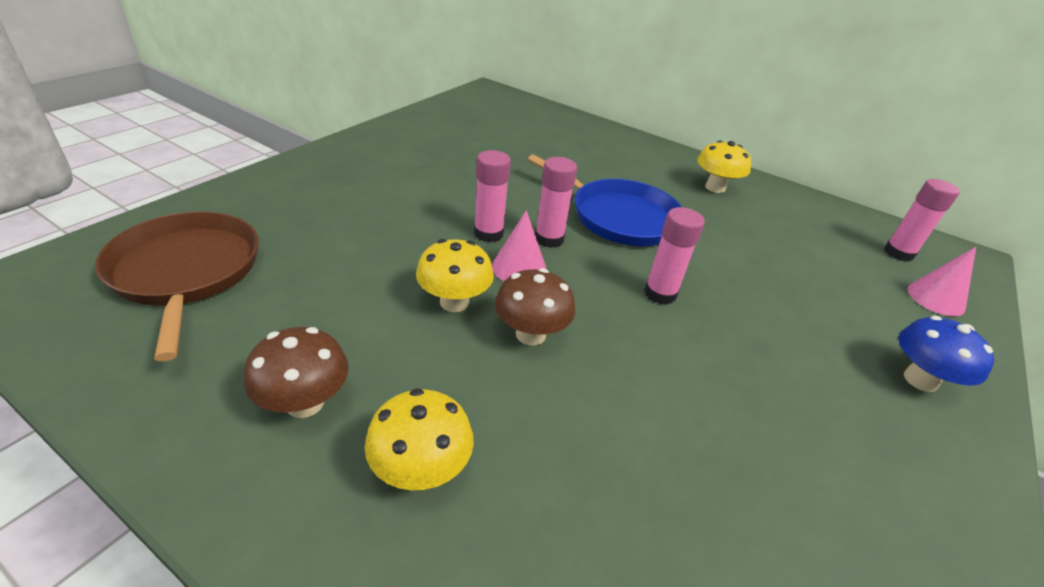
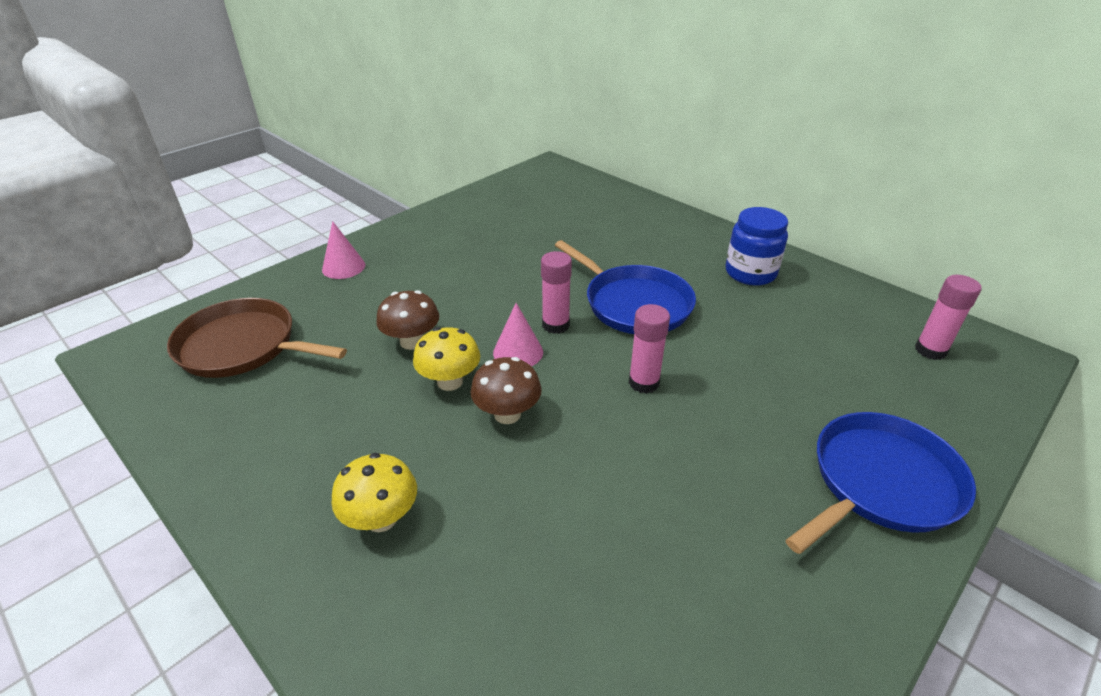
camera: 15 degrees right, 0 degrees up
brown pan [95,211,259,361] -> brown pan turned 60 degrees counterclockwise [167,298,347,378]
brown mushroom [244,327,348,418] -> brown mushroom moved to [376,290,439,350]
pink glue stick [474,150,511,242] -> none
yellow mushroom [697,140,751,193] -> blue jar [726,207,788,286]
blue mushroom [899,316,994,392] -> blue pan [785,412,976,554]
pink cone [908,247,976,316] -> pink cone moved to [322,221,365,279]

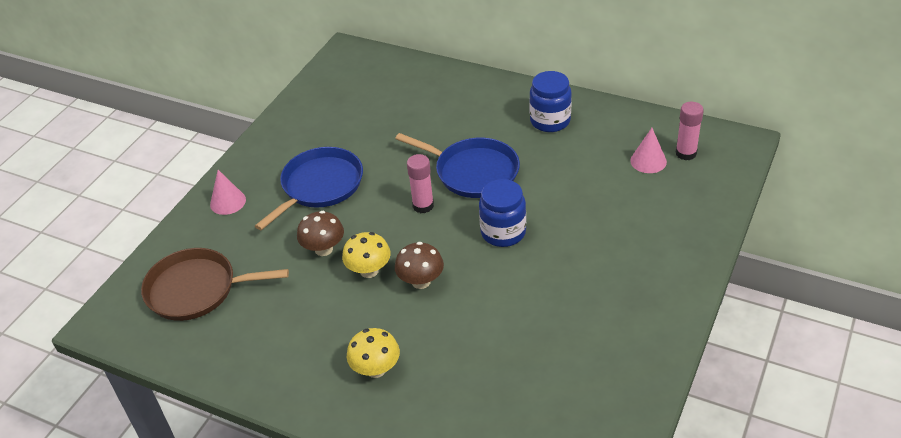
camera: 15 degrees left, 5 degrees up
pink cone [493,303,543,366] -> pink cone moved to [630,128,667,173]
pink glue stick [629,304,670,394] -> blue jar [479,179,526,247]
blue pan [785,412,976,554] -> blue pan moved to [255,147,363,230]

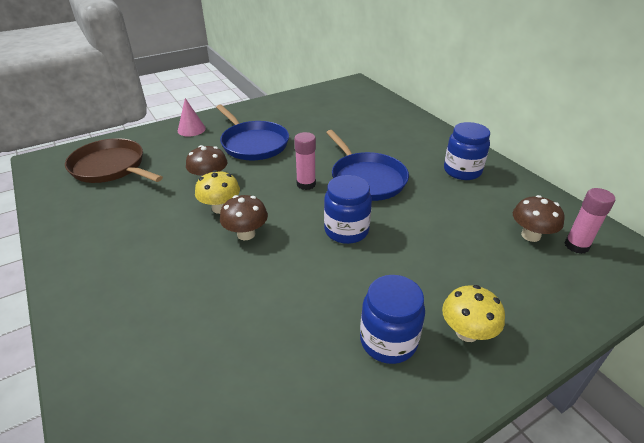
camera: 30 degrees right, 5 degrees down
blue pan [255,147,363,230] -> blue pan turned 75 degrees clockwise [216,105,289,160]
yellow mushroom [347,328,400,378] -> yellow mushroom moved to [442,285,505,342]
pink cone [630,128,667,173] -> brown mushroom [513,195,565,242]
none -> blue jar [360,275,425,364]

